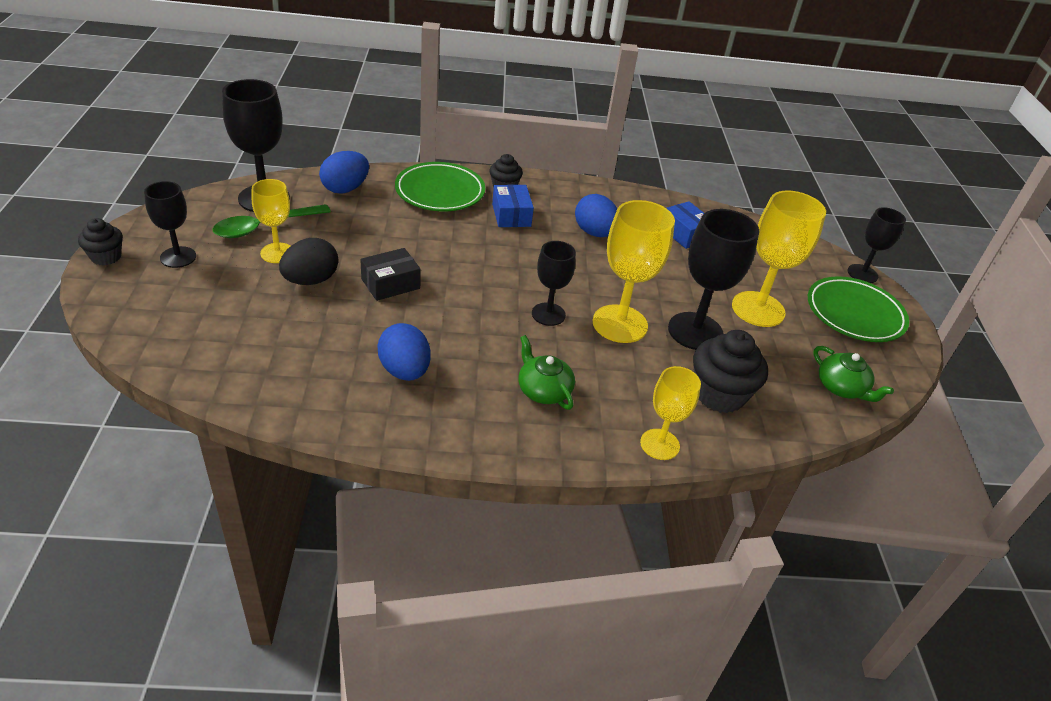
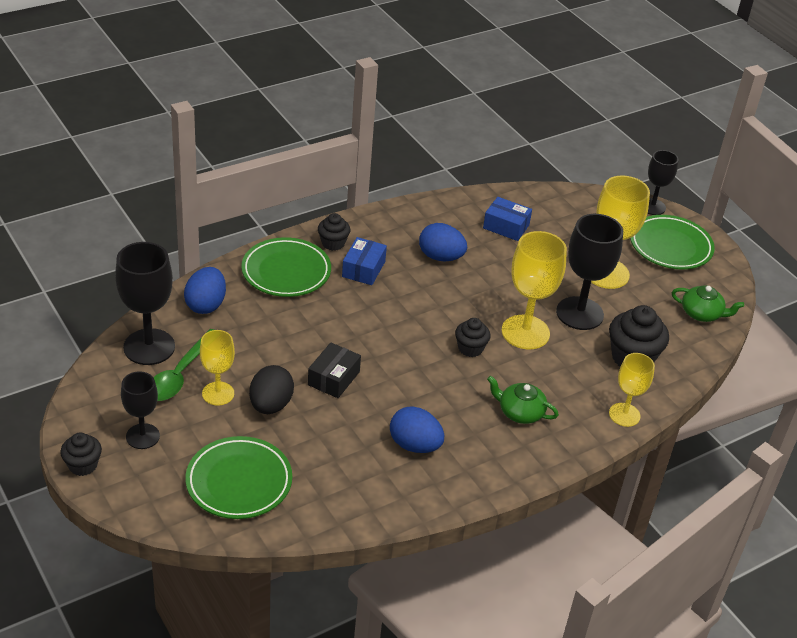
camera: 30 degrees left, 0 degrees up
blue box [492,185,534,227] -> blue box turned 60 degrees clockwise [342,237,387,285]
black goblet [532,241,576,326] -> black cupcake [455,318,491,357]
none -> green plate [185,436,292,519]

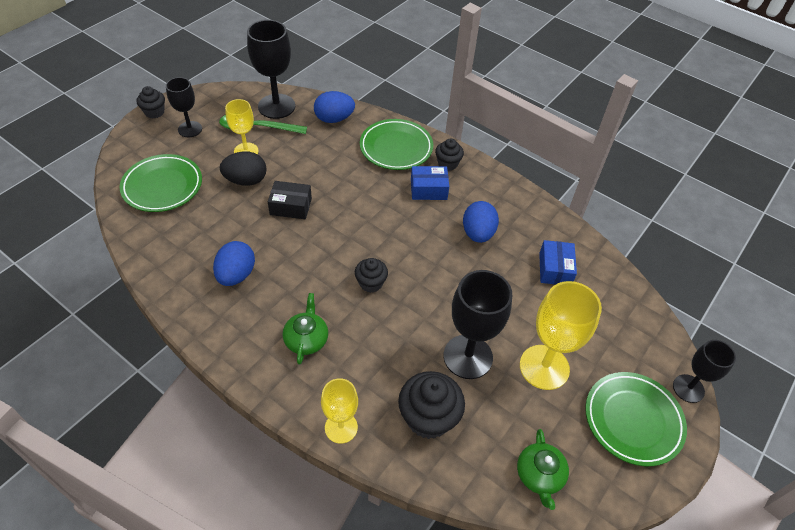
camera: 70 degrees right, 10 degrees up
yellow goblet [502,231,567,349] -> none

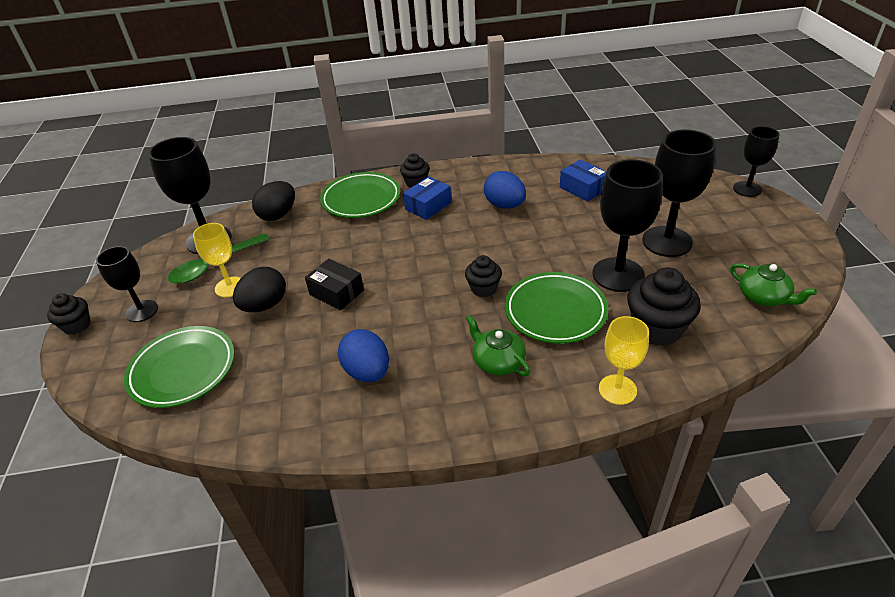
camera: 40 degrees left, 10 degrees down
black box [268,181,312,219] -> black box turned 75 degrees clockwise [305,259,364,310]
blue egg [314,91,355,123] -> black egg [252,181,295,221]
yellow goblet [520,281,602,390] -> black goblet [642,129,717,257]
green plate [585,372,687,466] -> green plate moved to [505,272,609,344]

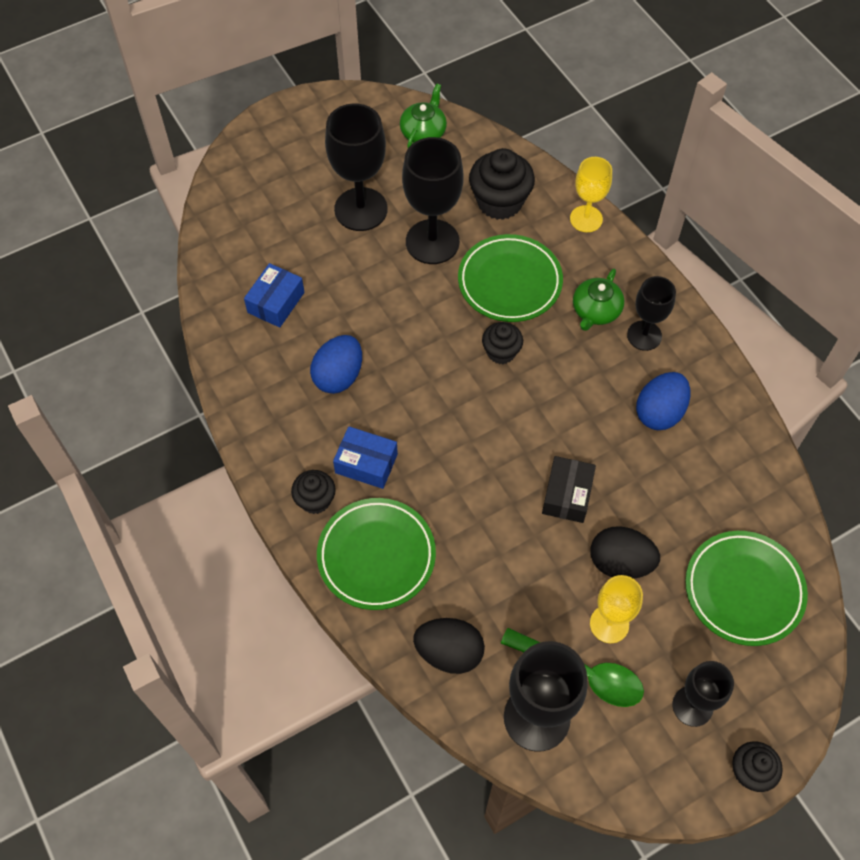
camera: 115 degrees left, 20 degrees up
black goblet [733,126,780,197] -> black goblet moved to [627,276,676,351]

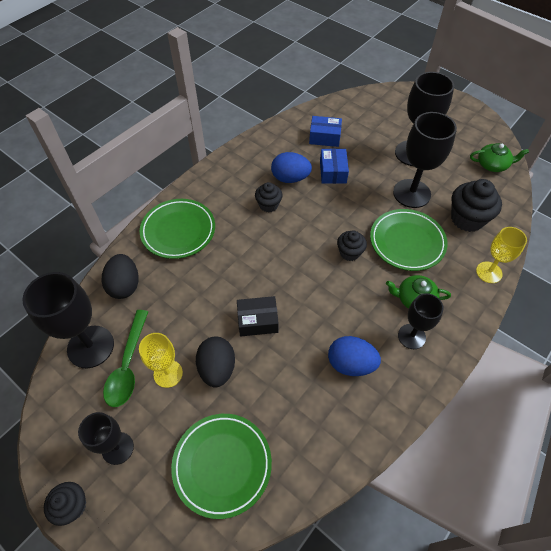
camera: 70 degrees right, 5 degrees down
black cupcake [291,470,336,514] -> black cupcake moved to [255,182,283,212]
blue box [333,426,398,489] -> blue box moved to [320,149,349,184]

